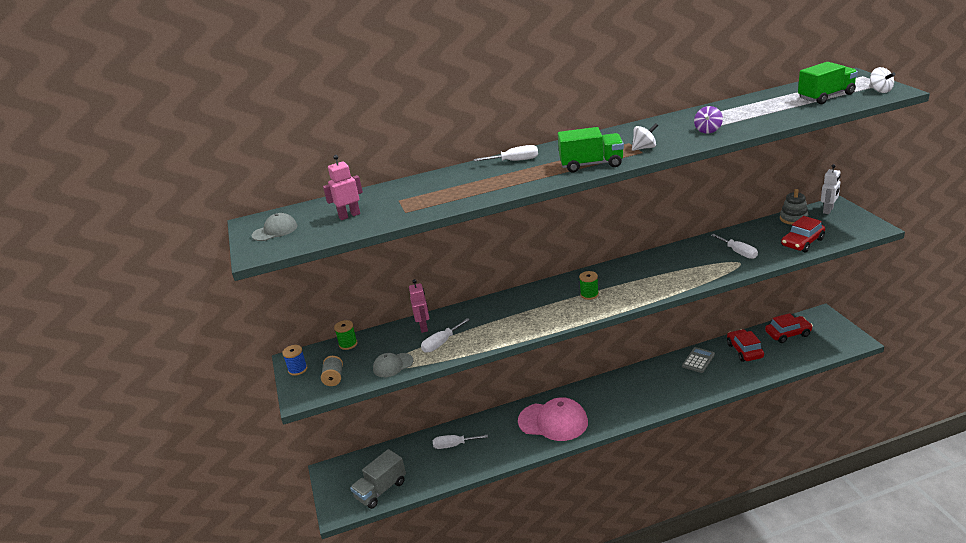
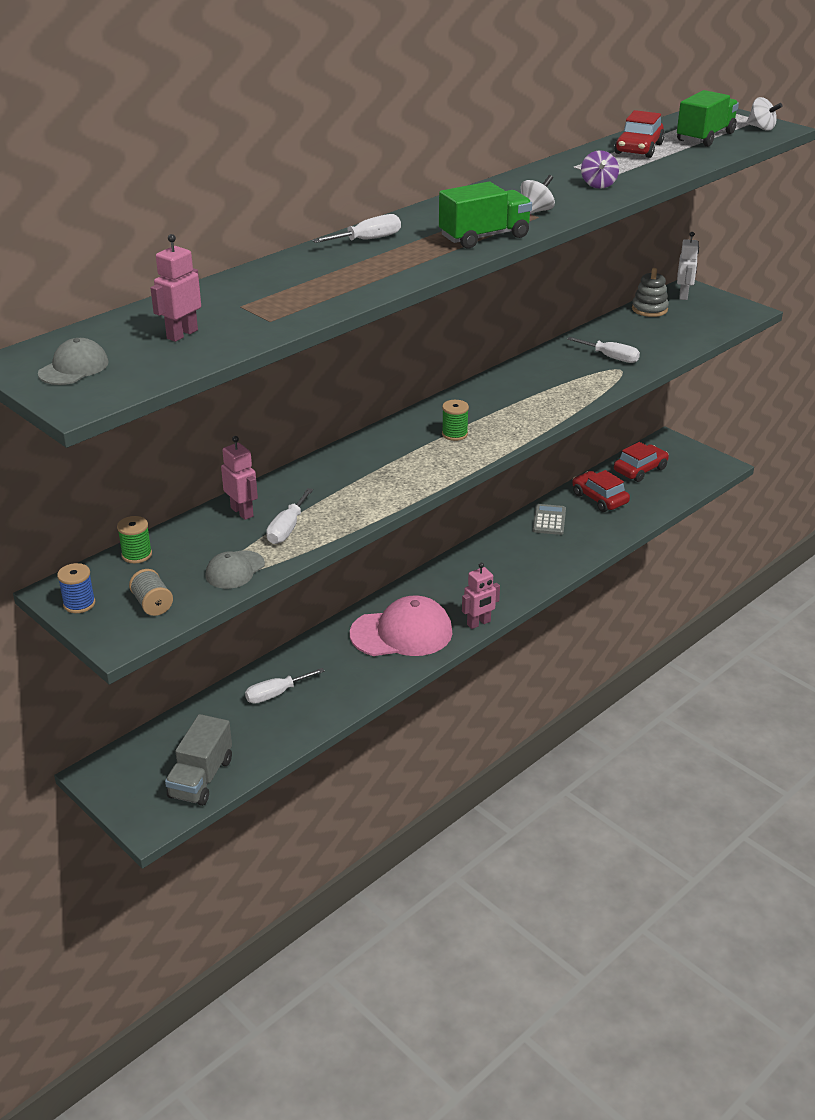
camera: 30 degrees left, 5 degrees up
red car [781,216,825,253] -> red car moved to [614,110,665,158]
none -> pink robot [462,563,500,629]

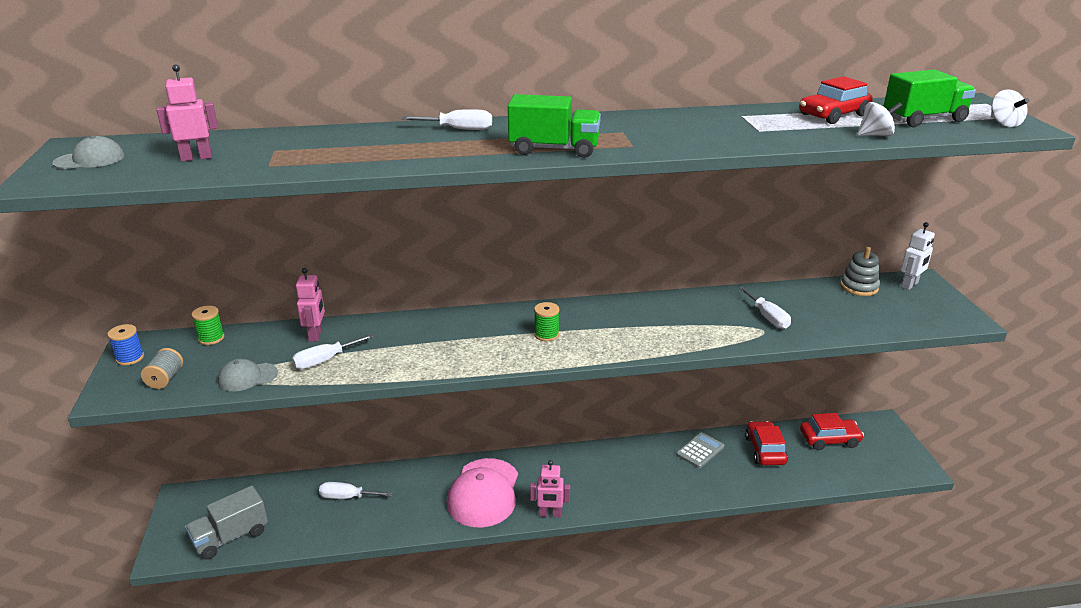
camera: 35 degrees right, 5 degrees down
pink cap [350,596,453,656] -> pink cap turned 75 degrees clockwise [447,458,518,527]
white spinning top [520,175,555,214] -> white spinning top moved to [857,102,902,136]
purple spinning top [581,150,619,189] -> none

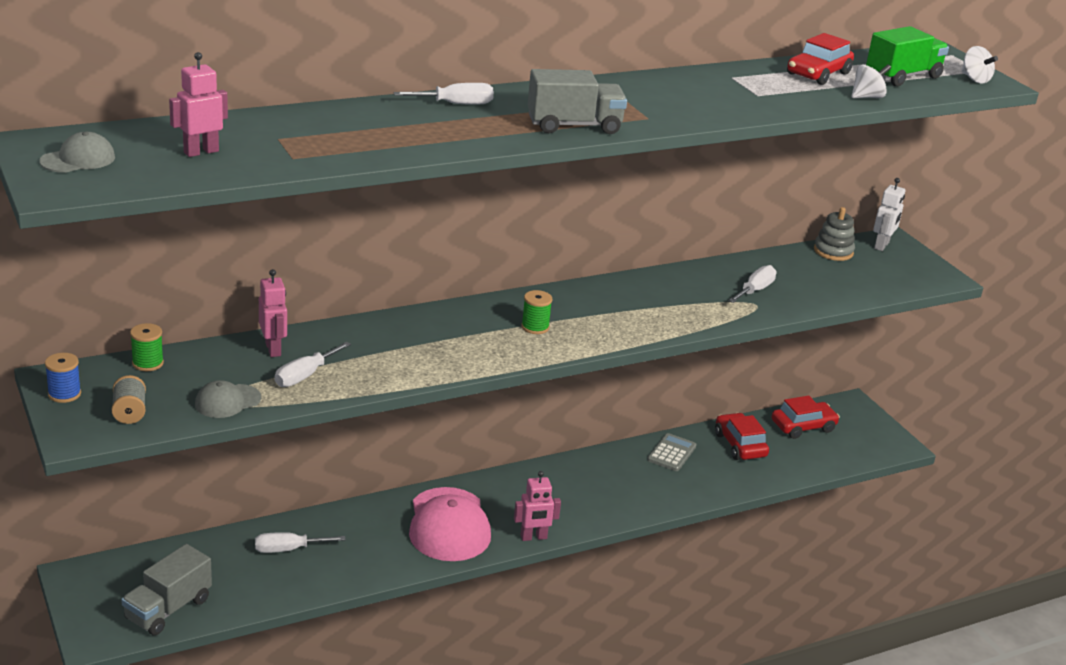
camera: 20 degrees left, 0 degrees up
green truck [508,94,601,158] -> grey truck [528,69,627,134]
white screwdriver [738,286,791,329] -> white screwdriver turned 105 degrees counterclockwise [728,265,776,303]

